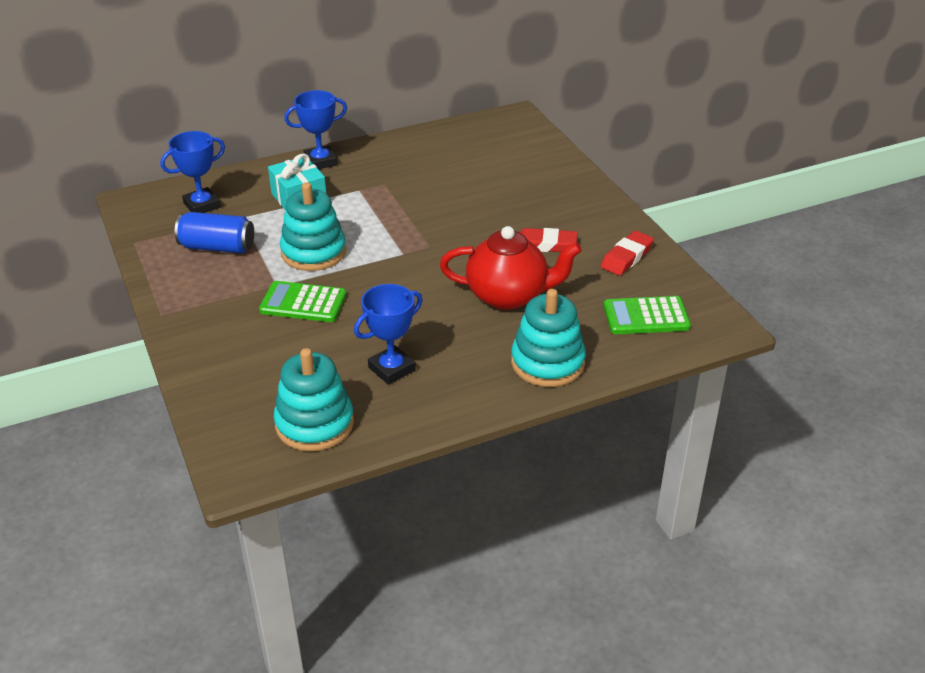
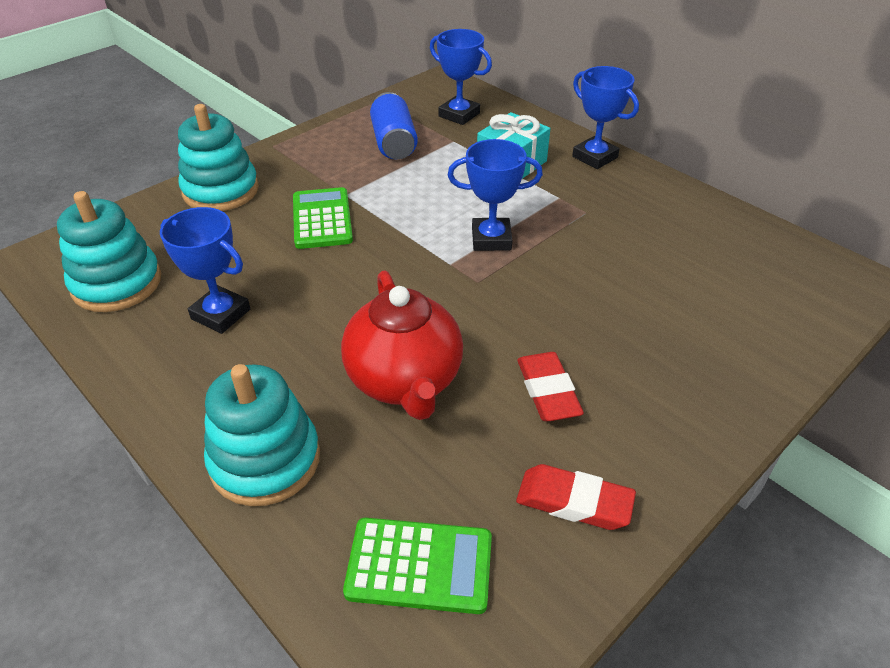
camera: 70 degrees right, 5 degrees up
turquoise stacking toy [280,182,346,271] -> turquoise stacking toy moved to [178,104,259,211]
green calculator [604,296,691,334] -> green calculator turned 120 degrees clockwise [343,518,492,614]
none -> blue trophy [448,139,543,251]

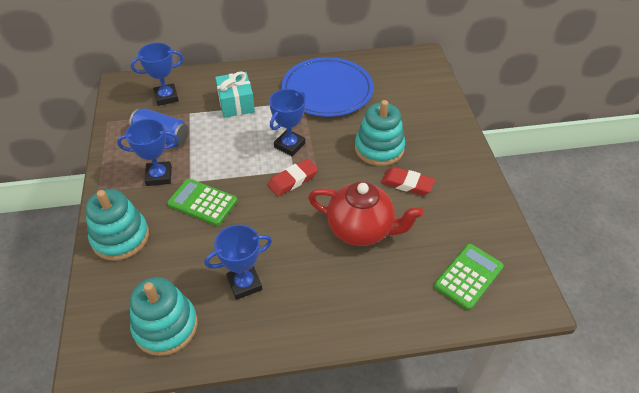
camera: 55 degrees left, 5 degrees up
turquoise stacking toy [204,364,320,506] -> turquoise stacking toy moved to [355,100,405,166]
red eraser [516,464,636,530] -> red eraser moved to [268,159,318,197]
blue trophy [572,66,639,169] -> blue trophy moved to [117,119,179,186]
none -> blue plate [282,57,374,117]

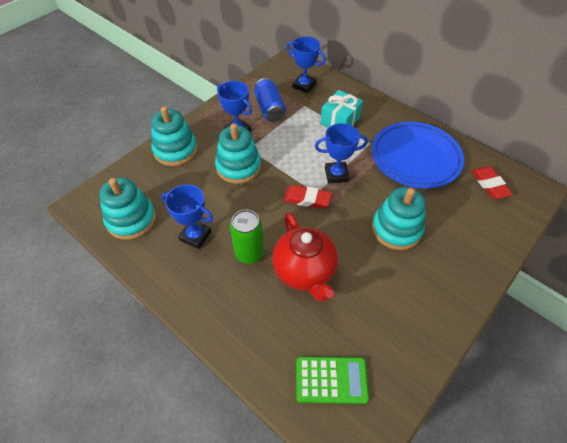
camera: 50 degrees right, 5 degrees up
green calculator [167,179,237,226] -> turquoise stacking toy [215,124,261,184]
red eraser [381,167,435,195] -> red eraser moved to [471,166,513,199]
none -> green can [230,210,264,264]

